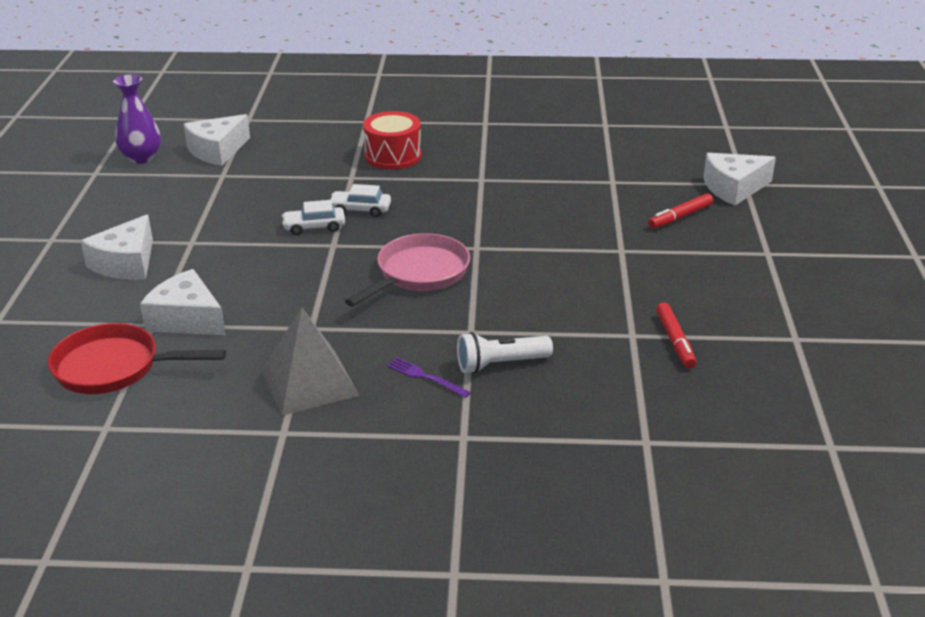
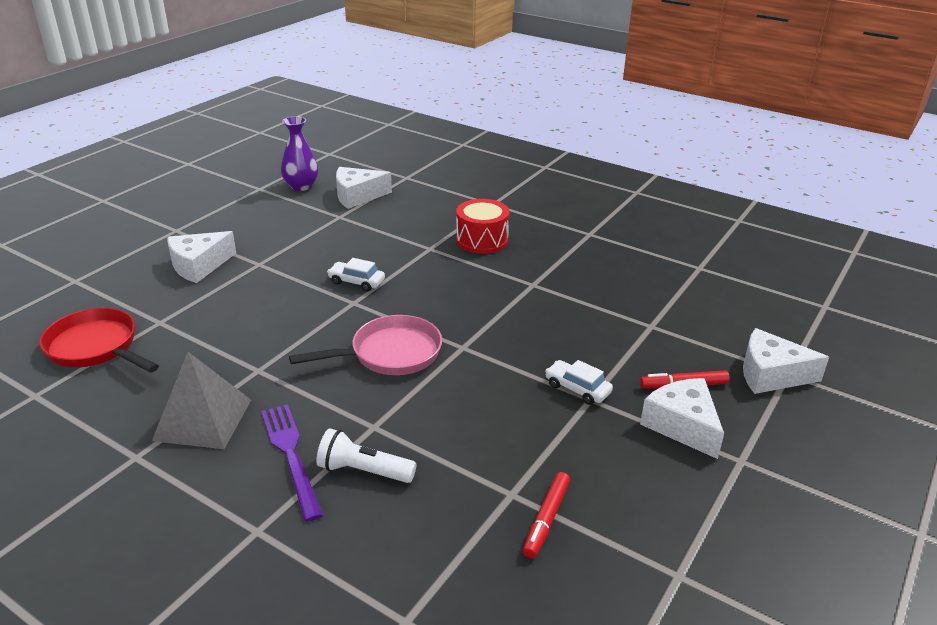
camera: 30 degrees right, 0 degrees up
white cheese [140,269,226,335] -> white cheese moved to [640,378,724,459]
white car [330,184,391,217] -> white car moved to [545,360,613,405]
purple fork [387,357,471,398] -> purple fork [261,404,323,522], size x1.76

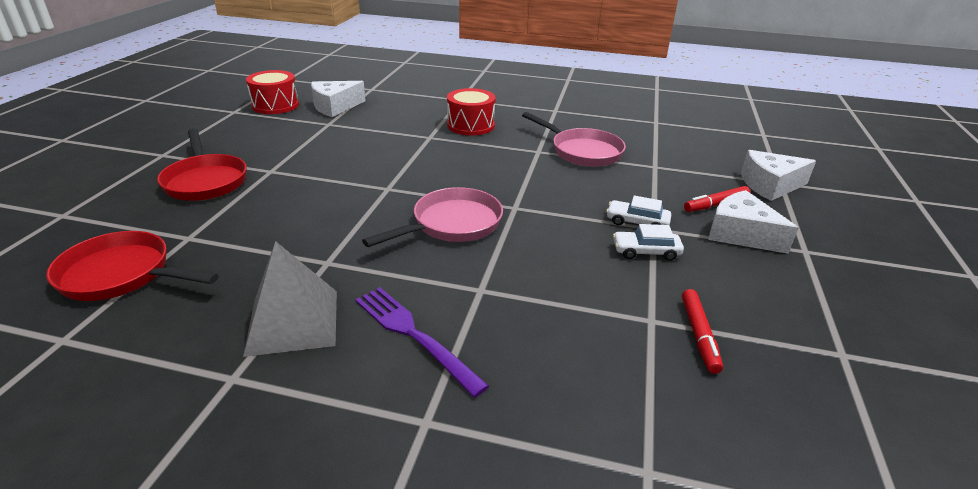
camera: 20 degrees left, 0 degrees up
white cheese [167,231,236,283] -> red pan [157,129,247,201]
purple vase [281,116,318,191] -> red drum [246,70,299,114]
white flashlight [316,428,417,483] -> none
white car [327,258,385,291] -> white car moved to [613,224,684,261]
none -> pink pan [522,112,626,167]

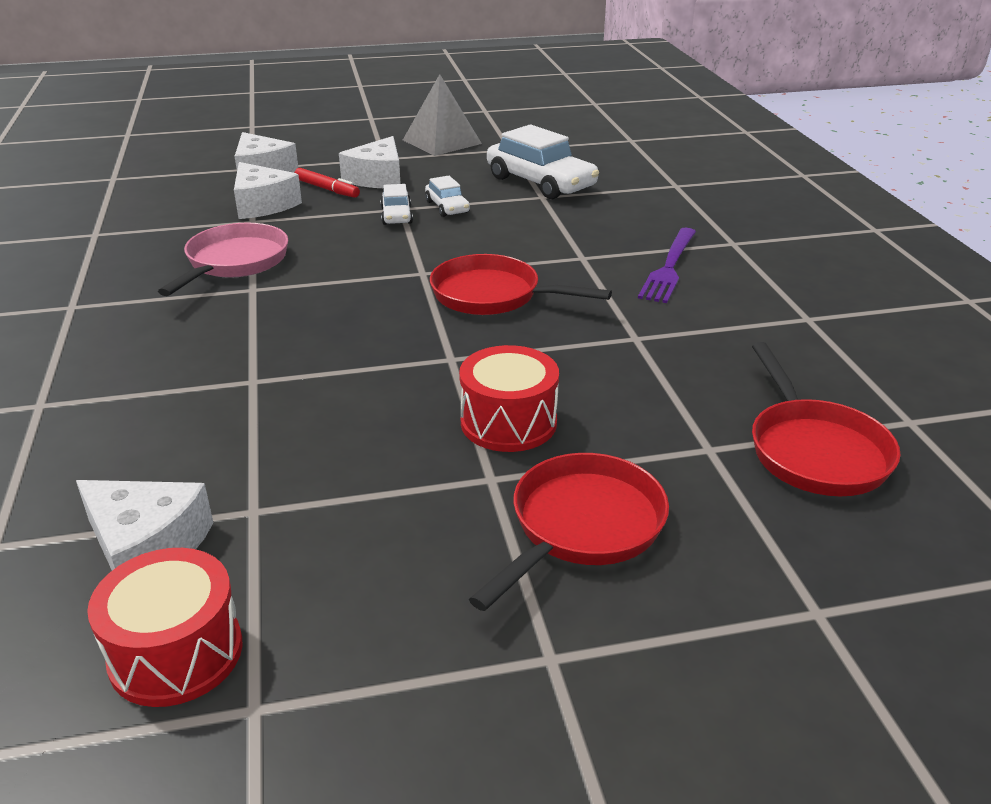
camera: 115 degrees left, 0 degrees up
grey pyramid [243,241,337,357] -> grey pyramid moved to [403,74,482,156]
pink pan [362,187,503,247] -> red pan [430,254,612,315]
red drum [447,88,496,135] -> red drum moved to [459,345,559,452]
red marker [682,289,723,374] -> white car [487,124,599,199]
none -> white cheese [234,162,302,219]

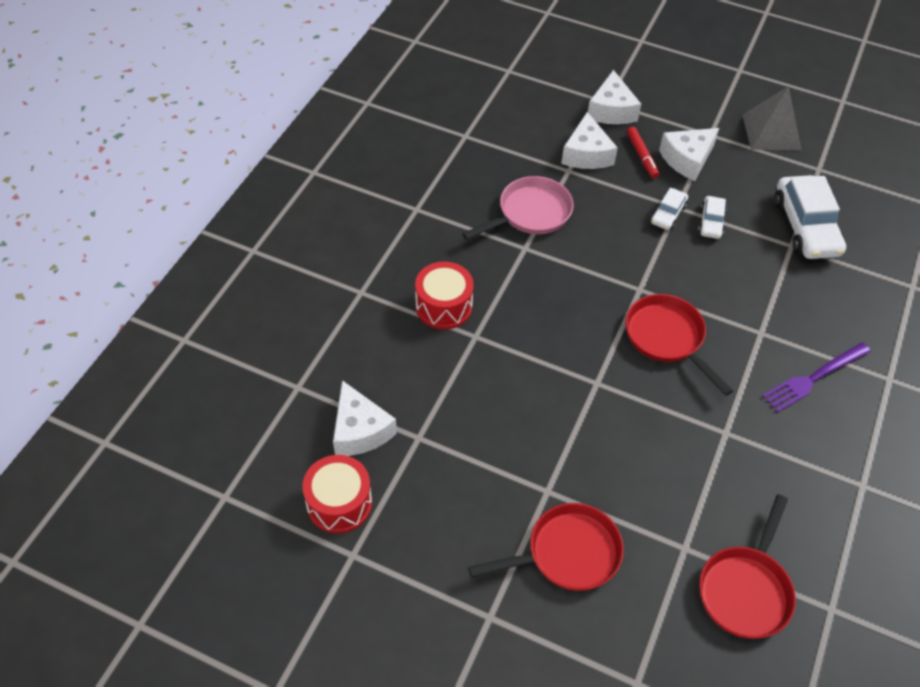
camera: 35 degrees right, 20 degrees up
red drum [459,345,559,452] -> red drum moved to [415,262,474,330]

